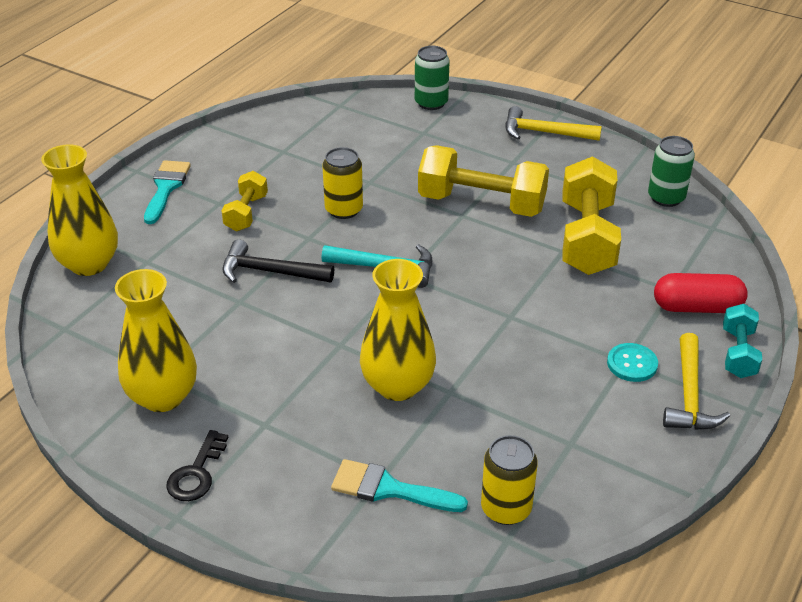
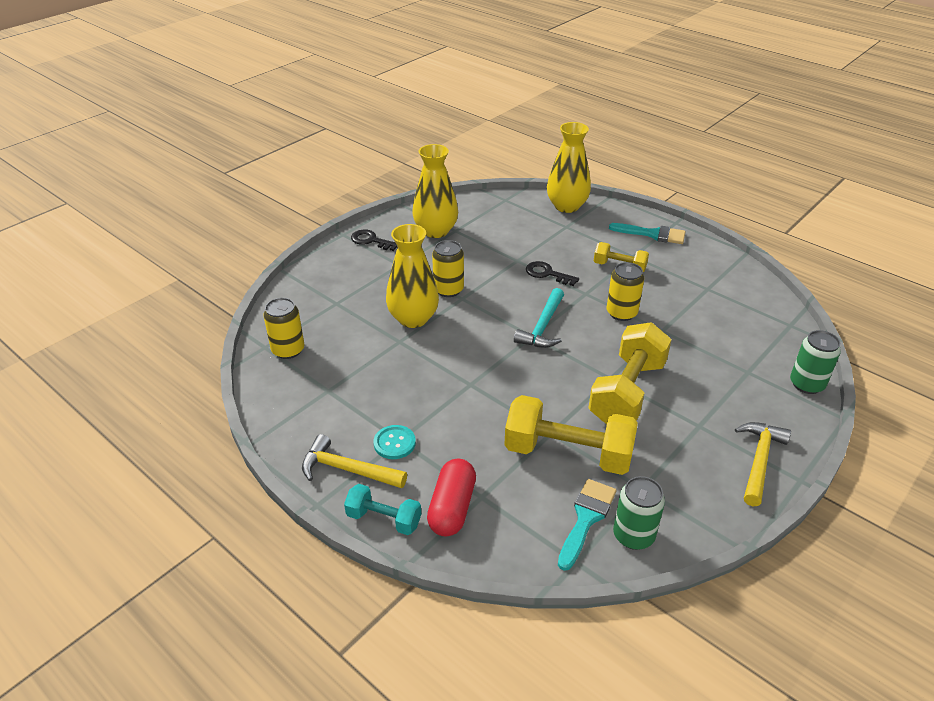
camera: 100 degrees right, 0 degrees up
black hammer [222,239,334,283] -> black key [526,261,579,286]
turquoise brush [331,459,468,512] -> turquoise brush moved to [558,479,616,571]
none -> yellow can [432,240,464,297]

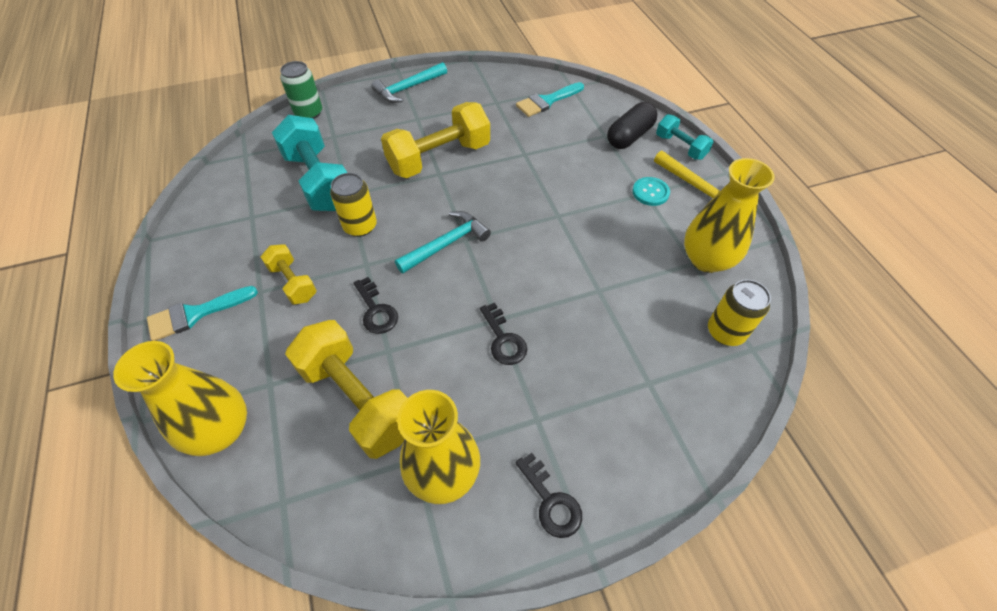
camera: 150 degrees left, 15 degrees up
yellow vase [386,224,439,328] -> yellow vase moved to [684,158,775,273]
red capsule [427,459,476,536] -> black capsule [607,102,657,149]
yellow can [432,240,464,297] -> black key [480,303,527,365]
yellow dumbbell [504,395,638,475] -> yellow dumbbell moved to [285,320,407,459]
turquoise brush [609,223,685,244] -> turquoise brush turned 75 degrees counterclockwise [147,286,258,341]
green can [613,476,665,550] -> none
yellow hammer [735,422,791,507] -> turquoise hammer [371,62,447,103]
none -> turquoise dumbbell [272,115,347,211]

